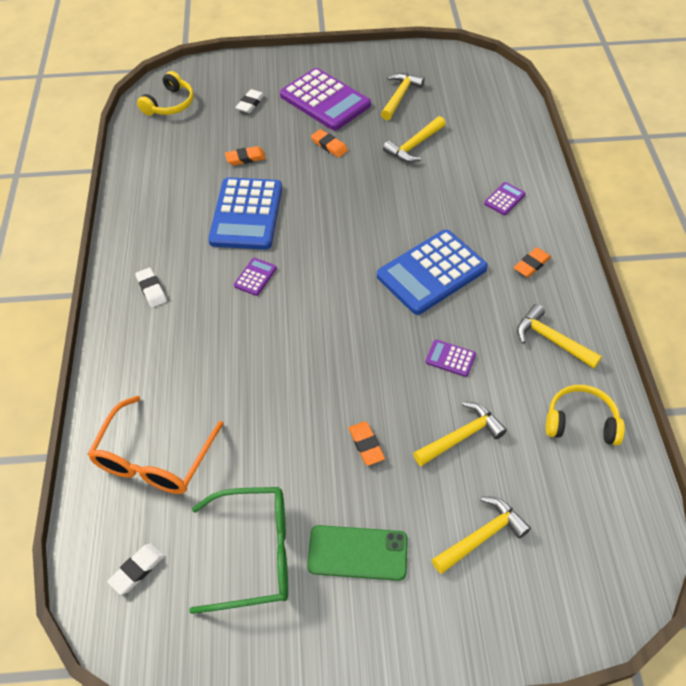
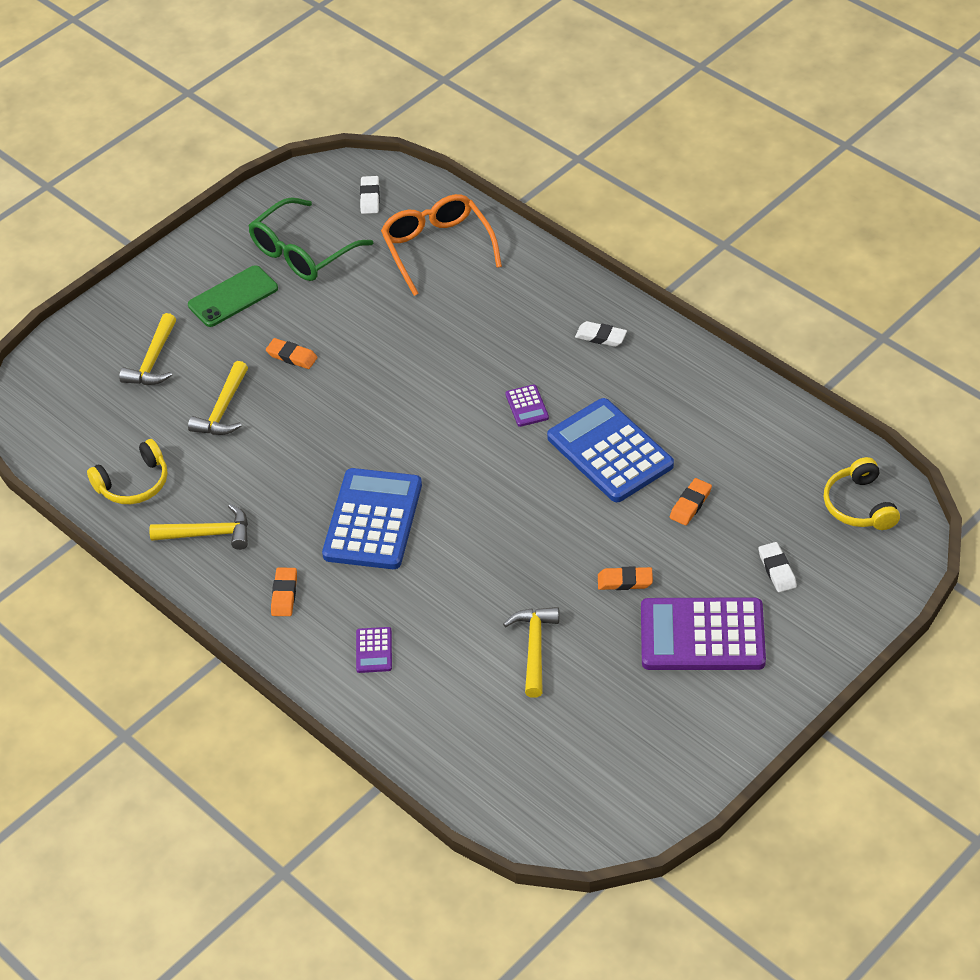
camera: 140 degrees right, 5 degrees down
yellow hammer [381,73,425,120] -> none
purple calculator [426,340,476,377] -> none

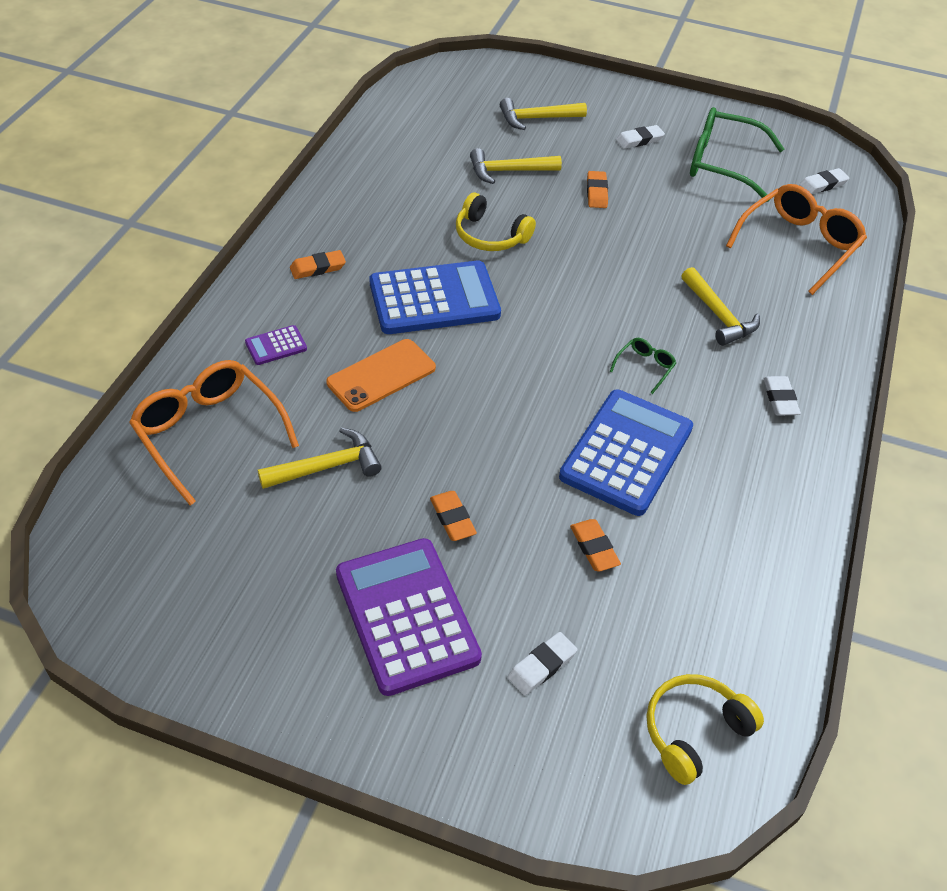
camera: 60 degrees right, 0 degrees up
yellow headphones [87,439,168,504] -> yellow headphones moved to [456,193,536,251]
yellow hammer [149,504,248,550] -> yellow hammer moved to [681,267,760,346]
green phone [188,265,278,327] -> white eraser [616,125,665,149]
purple calculator [505,384,549,427] -> green glasses [610,338,676,394]
orange eraser [670,478,712,525] -> orange eraser turned 60 degrees clockwise [570,519,621,572]
none -> orange glasses [129,360,299,505]
none -> orange phone [326,339,436,412]

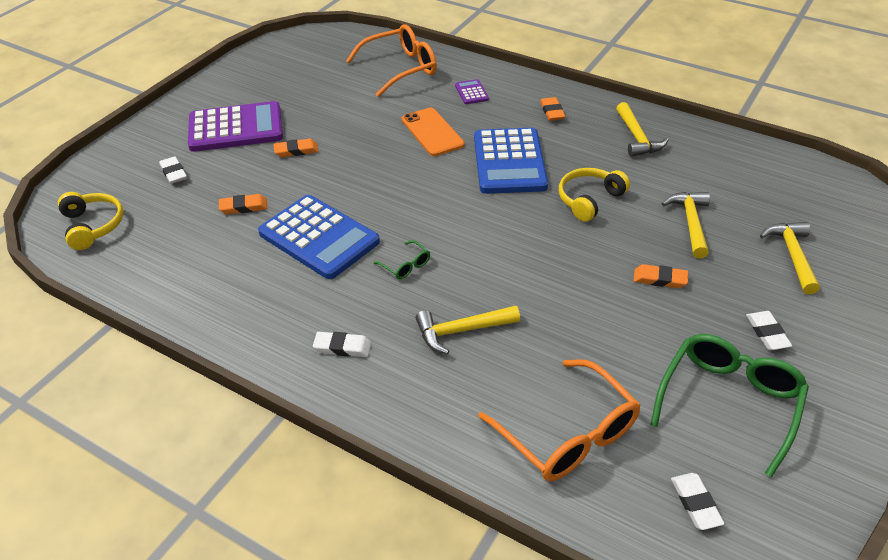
camera: 105 degrees right, 5 degrees down
yellow hammer [258,427,382,489] -> yellow hammer moved to [616,102,668,157]

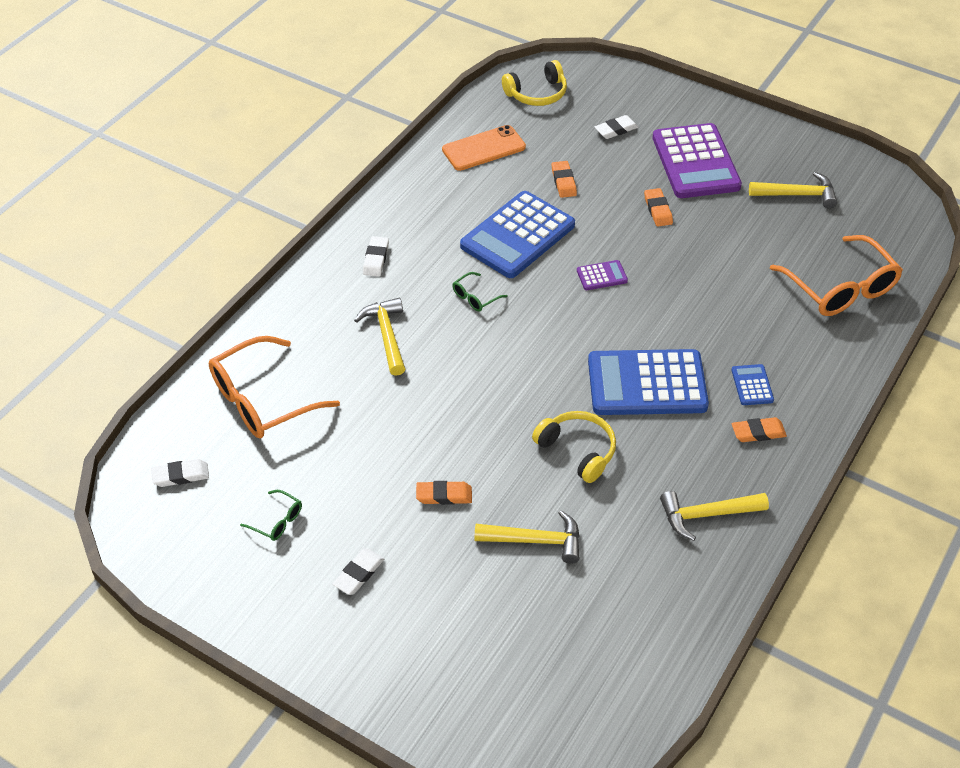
camera: 90 degrees right, 5 degrees up
orange phone [402,108,464,156] -> orange phone moved to [442,125,526,171]
purple calculator [455,79,489,104] -> purple calculator moved to [577,260,628,290]
orange eraser [634,264,688,288] -> orange eraser turned 75 degrees clockwise [416,481,472,505]
green glasses [650,334,809,477] -> green glasses [240,490,302,541], size x0.44
white eraser [746,311,792,350] -> white eraser turned 45 degrees counterclockwise [332,549,384,595]
yellow hammer [760,222,820,294] -> yellow hammer moved to [749,172,837,209]
none -> blue calculator [731,364,774,405]

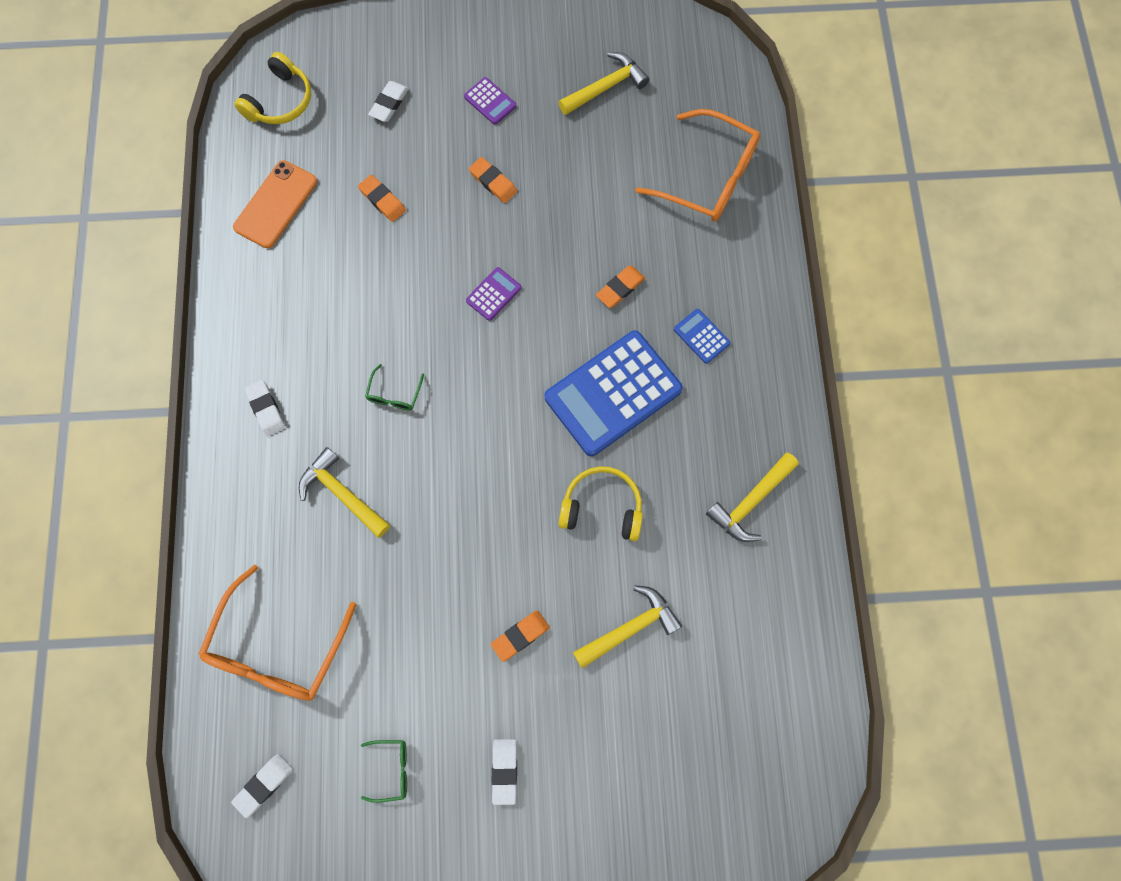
camera: 35 degrees left, 25 degrees up
blue calculator [460,191,575,278] -> none
purple calculator [652,123,742,198] -> purple calculator [464,77,516,125], size x0.43
orange eraser [732,417,787,442] -> orange eraser moved to [596,266,645,308]

